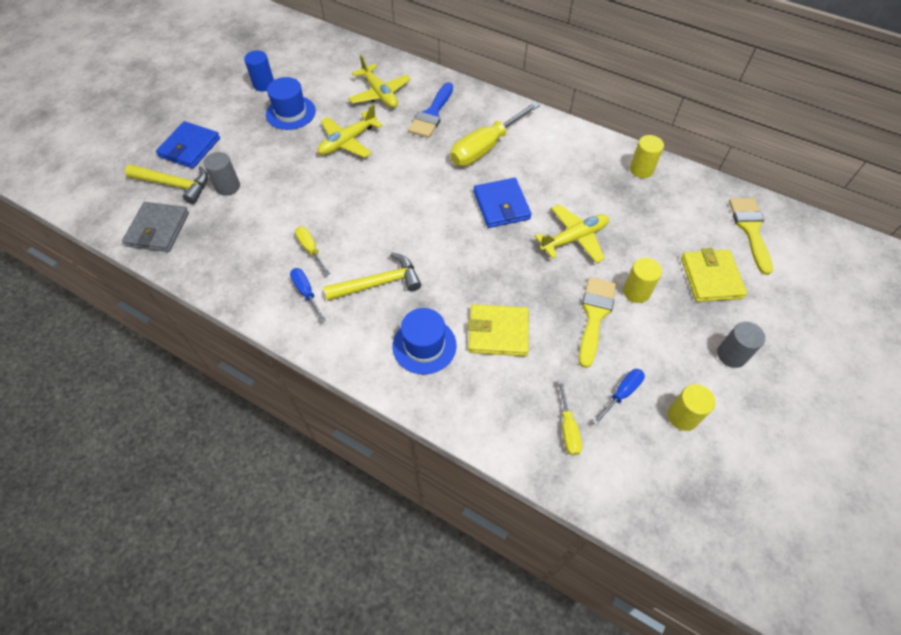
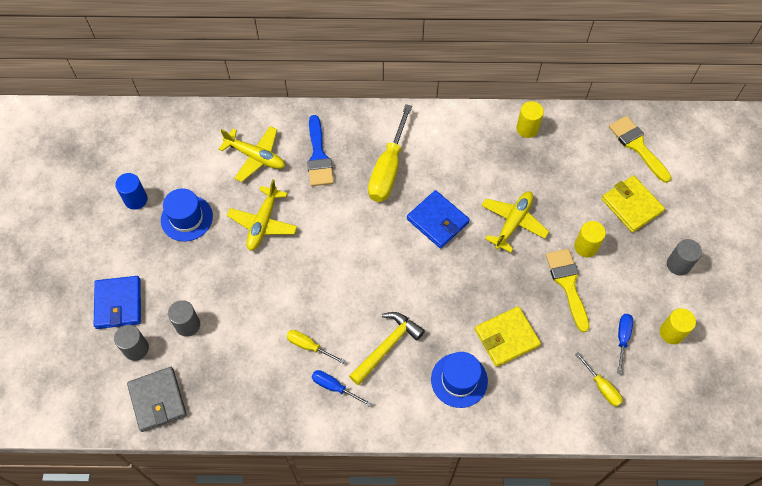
camera: 30 degrees left, 5 degrees up
yellow hammer [125,164,208,204] -> grey cylinder [114,325,149,361]

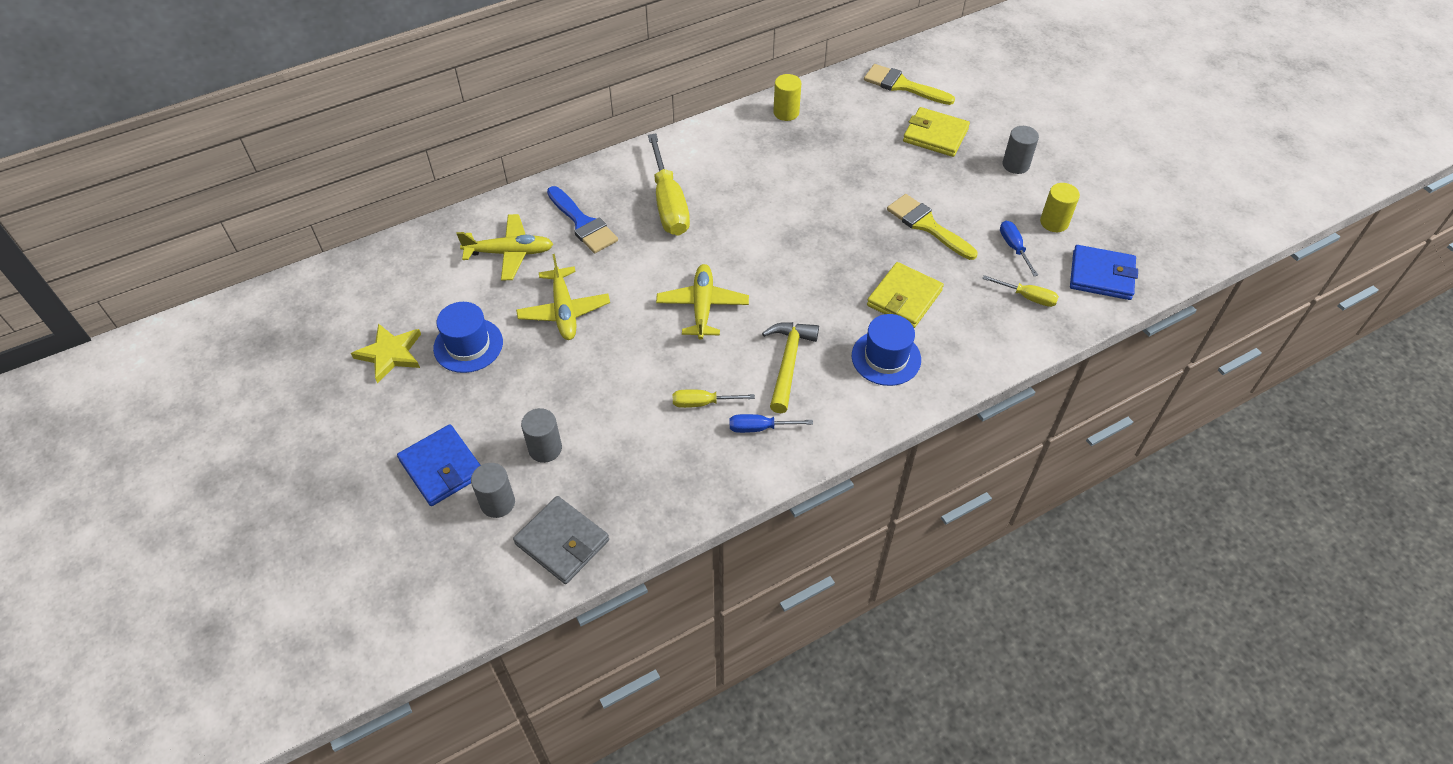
camera: 30 degrees left, 10 degrees down
blue cylinder [115,173,147,210] -> yellow star [351,323,421,384]
blue wallet [407,190,470,249] -> blue wallet moved to [1070,245,1138,300]
yellow plane [481,191,549,253] -> yellow plane moved to [656,264,749,340]
yellow cylinder [574,221,606,257] -> none

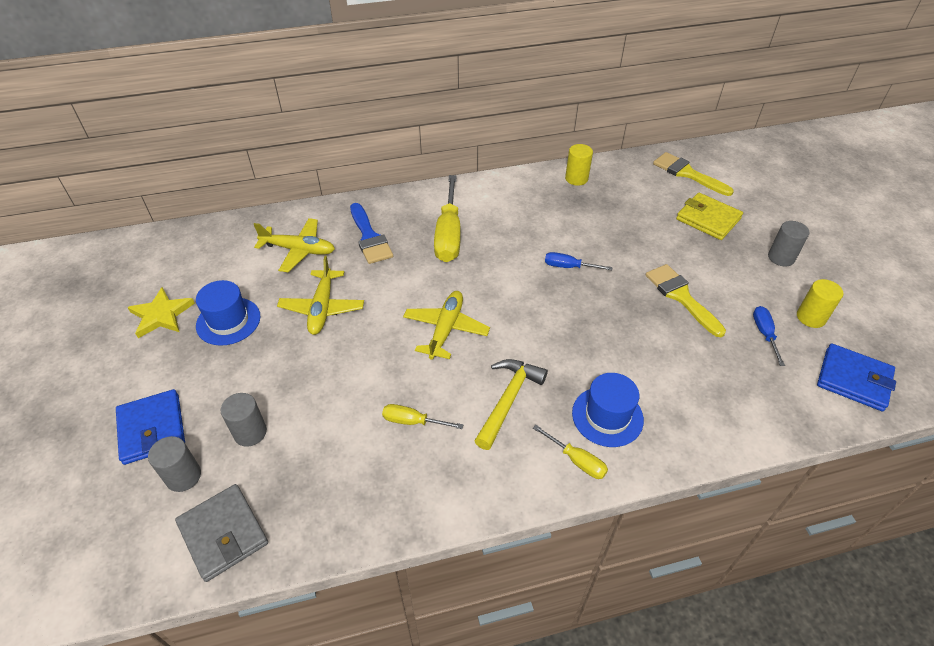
camera: 15 degrees right, 5 degrees down
blue screwdriver [730,414,813,433] -> blue screwdriver moved to [545,252,613,270]
yellow wallet [867,262,944,328] -> none
yellow screwdriver [982,275,1059,307] -> yellow screwdriver moved to [533,425,608,479]

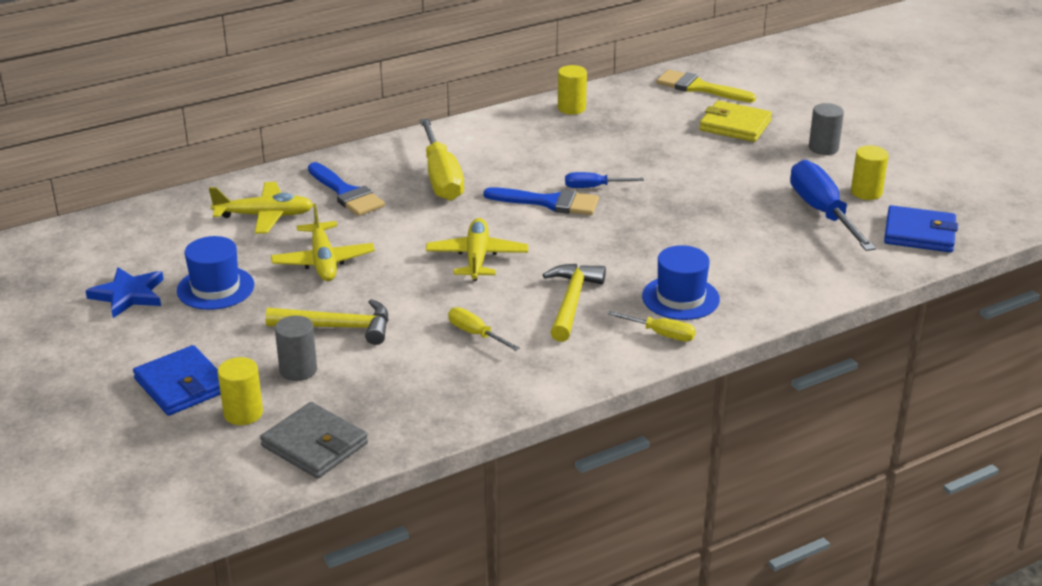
camera: 15 degrees left, 15 degrees down
yellow star [127,287,195,338] -> blue star [86,267,164,318]
grey cylinder [148,436,201,492] -> yellow cylinder [218,357,263,425]
yellow screwdriver [382,404,463,429] -> yellow screwdriver turned 45 degrees clockwise [448,307,520,351]
yellow brush [646,264,726,337] -> none
blue screwdriver [753,306,785,366] -> blue screwdriver [790,160,876,251], size x1.98
none -> yellow hammer [265,299,388,345]
none -> blue brush [484,187,599,215]

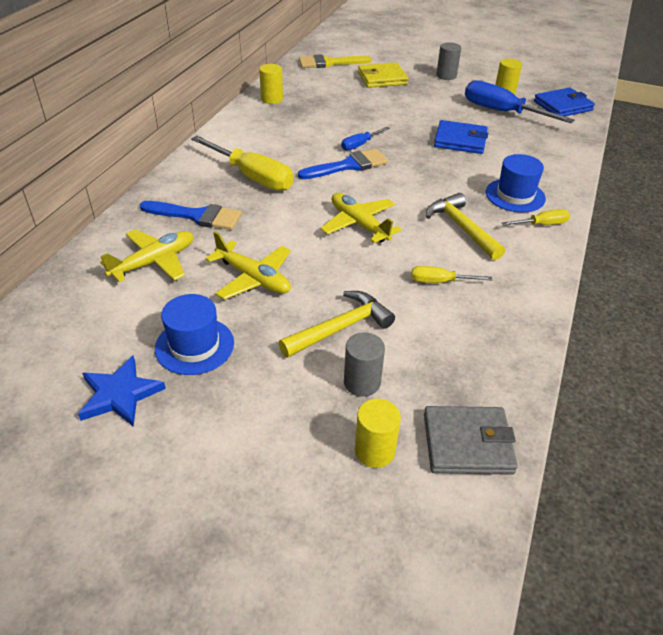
camera: 40 degrees left, 10 degrees up
blue wallet [133,345,221,416] -> blue wallet moved to [434,120,488,154]

